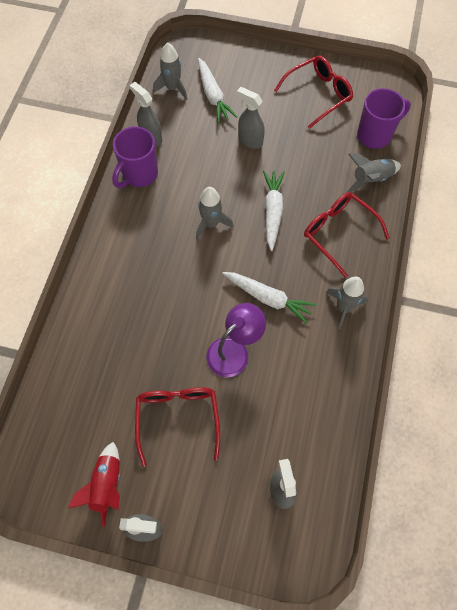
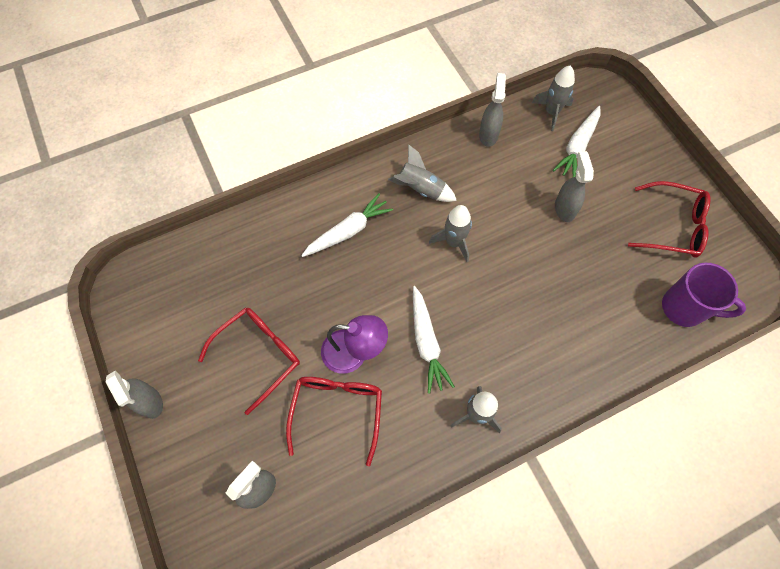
camera: 50 degrees right, 0 degrees up
red rocket [68,442,120,527] -> none
purple mug [112,127,158,188] -> none
white carrot [263,170,285,251] -> white carrot moved to [301,193,393,257]
red glasses [304,192,390,278] -> red glasses moved to [286,377,382,466]
grey rocket [347,153,401,192] -> grey rocket moved to [388,144,457,202]

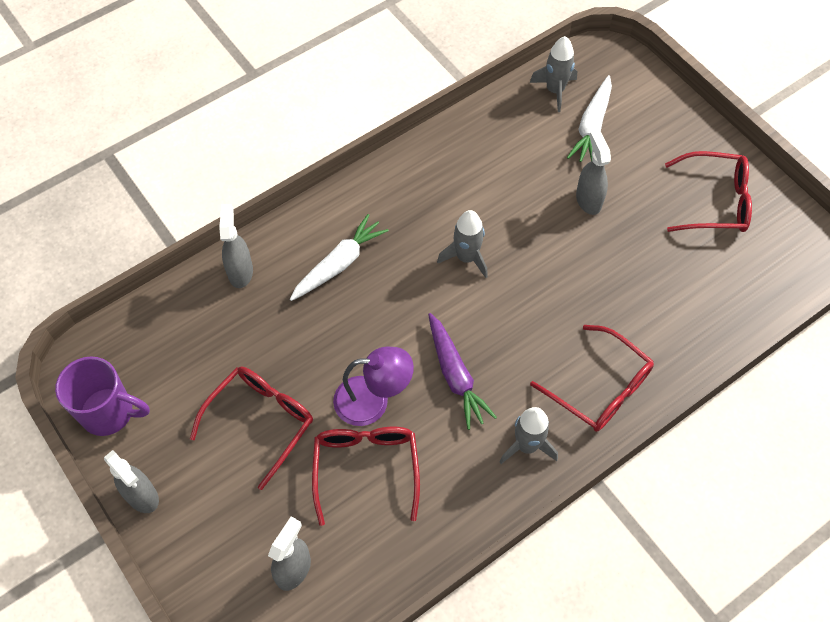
camera: 10 degrees left, 5 degrees down
grey rocket [388,144,457,202] -> none
white carrot [413,286,455,394] -> purple carrot [428,313,497,430]
grey spray bottle [479,73,506,147] -> grey spray bottle moved to [219,204,253,288]
purple mug [662,263,746,327] -> purple mug moved to [55,357,150,436]
none -> red glasses [530,325,654,432]

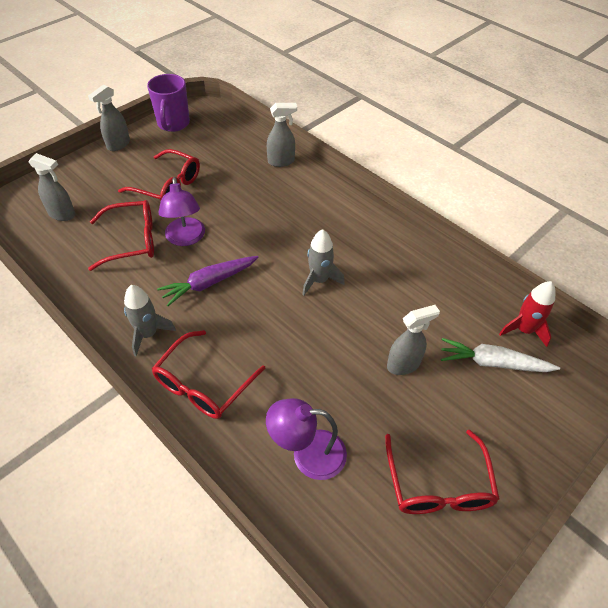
camera: 80 degrees right, 10 degrees down
white carrot [289,214,389,301] -> none
grey rocket [530,36,577,112] -> red rocket [499,281,555,347]
none -> purple lamp [266,398,347,480]

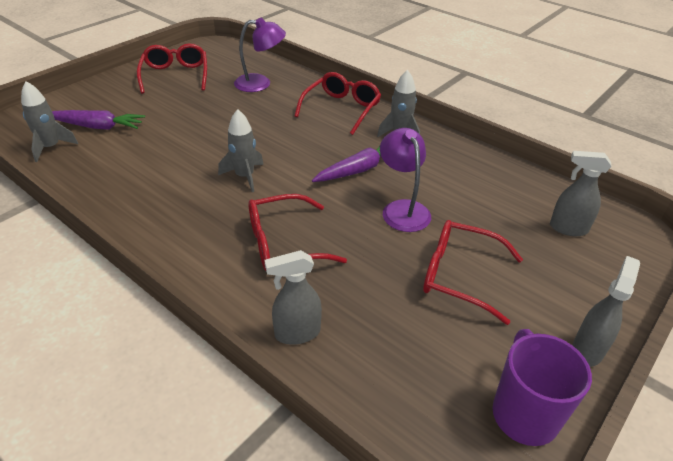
camera: 175 degrees right, 10 degrees down
red glasses [88,200,154,271] -> red glasses moved to [249,194,347,271]
grey spray bottle [387,305,440,375] -> none
white carrot [441,338,560,372] -> purple carrot [52,110,145,130]
red rocket [499,281,555,347] -> grey rocket [21,81,78,162]

